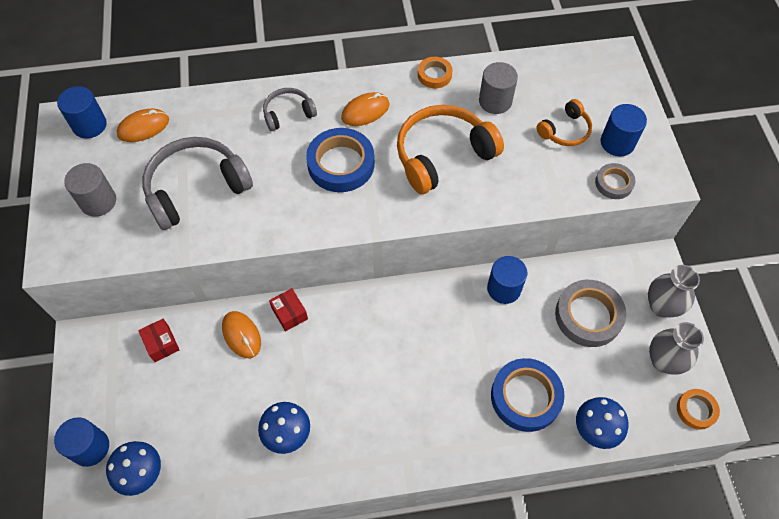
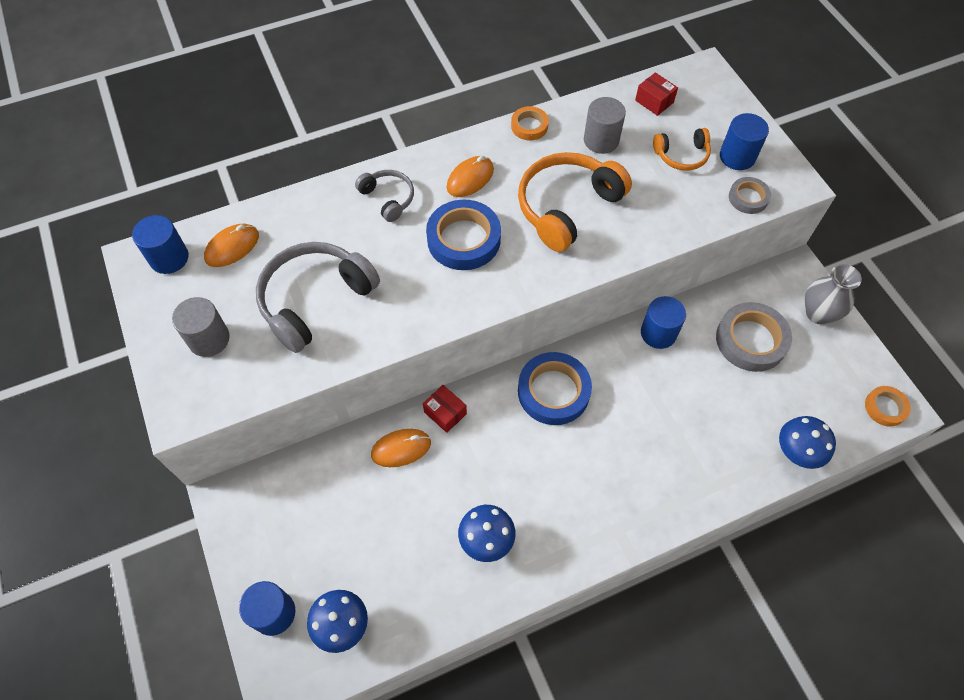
camera: 15 degrees left, 0 degrees up
red box [138,319,179,362] -> red box moved to [635,72,678,116]
orange mouse [222,311,261,358] -> orange mouse turned 60 degrees counterclockwise [371,429,431,467]
grey headphones [263,88,317,131] -> grey headphones turned 90 degrees clockwise [355,170,414,222]
blue tape [491,358,565,432] -> blue tape moved to [518,352,592,425]
orange headphones [536,99,592,146] -> orange headphones turned 45 degrees clockwise [653,128,711,171]
grey vase [649,322,704,375] -> none

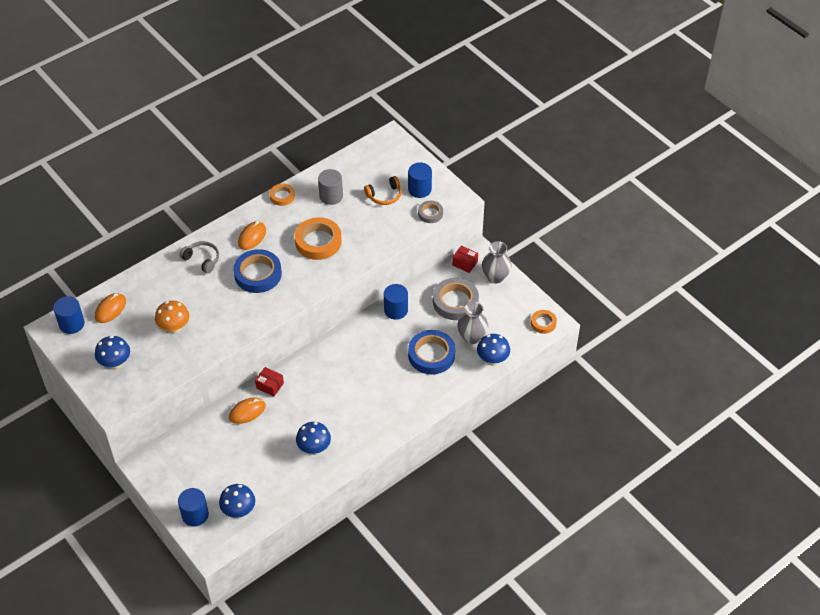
camera: 15 degrees left, 10 degrees down
grey cylinder [172,297,230,357] -> blue mushroom [95,336,130,370]
grey headphones [256,242,380,353] -> orange mushroom [155,301,189,334]
orange headphones [518,152,632,252] -> orange tape [295,217,342,260]
blue tape [518,352,592,425] -> blue tape moved to [408,330,456,374]
red box [635,72,678,116] -> red box moved to [452,246,478,273]
none -> grey vase [457,302,488,344]

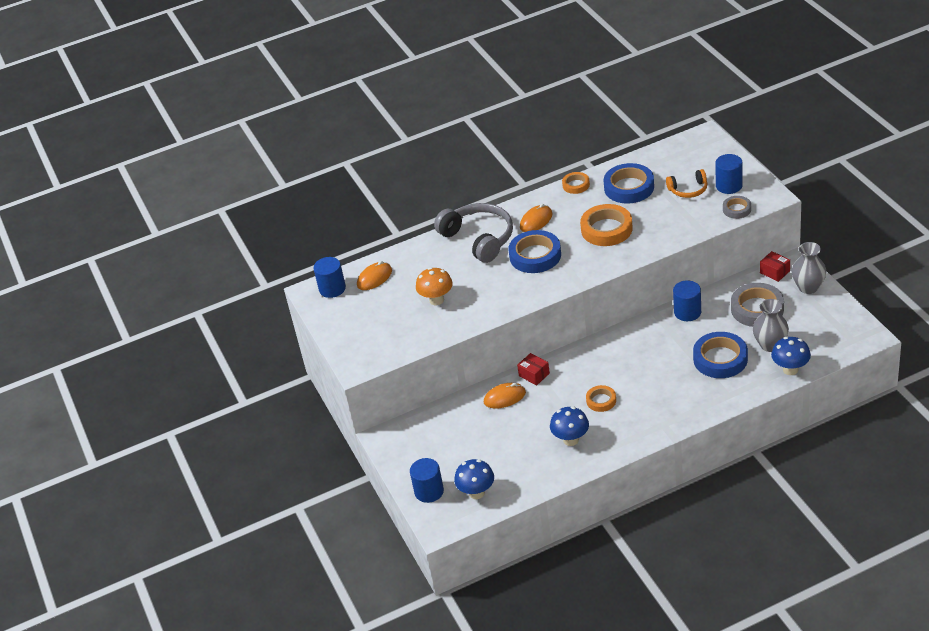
camera: 20 degrees right, 10 degrees down
blue mushroom [95,336,130,370] -> none
grey headphones [180,241,219,274] -> grey headphones [434,203,513,263], size x1.87
grey cylinder [318,169,343,205] -> blue tape [604,163,654,204]
orange tape [531,310,557,334] -> orange tape moved to [586,385,616,412]

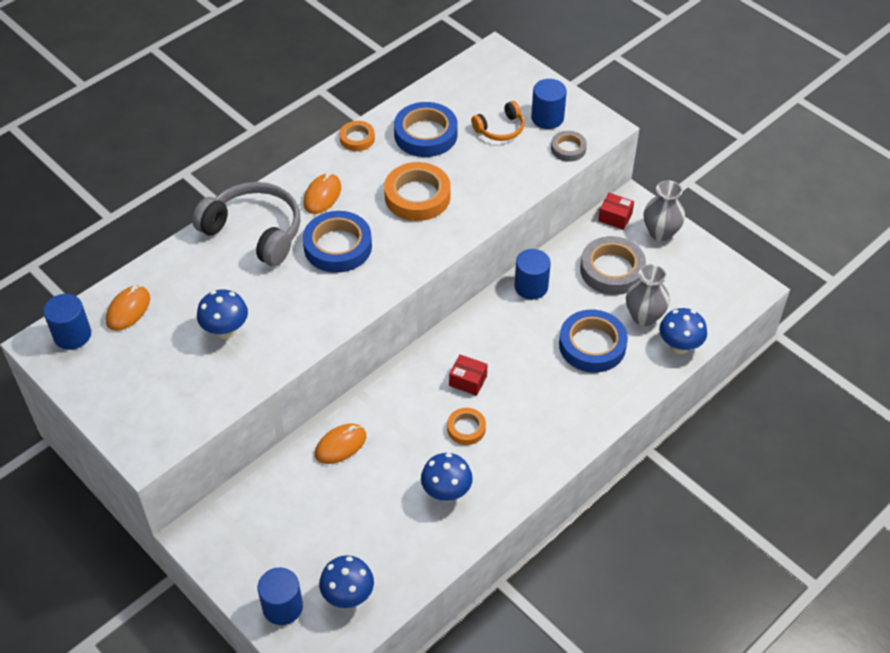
camera: 25 degrees left, 10 degrees up
orange mushroom [416,267,453,305] -> blue mushroom [197,289,248,339]
red box [517,353,550,386] -> red box moved to [449,354,488,396]

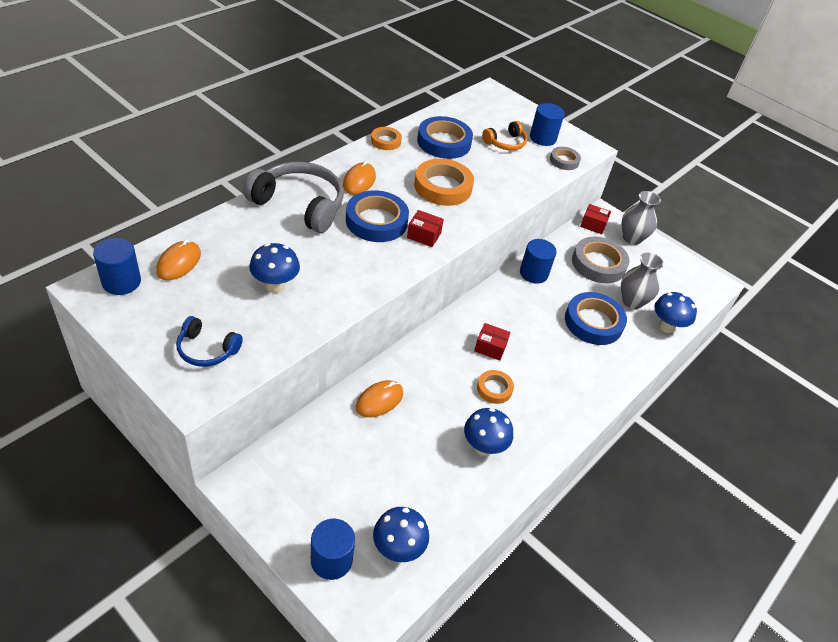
camera: 10 degrees left, 5 degrees down
none -> blue headphones [176,316,243,367]
none -> red box [407,210,444,247]

